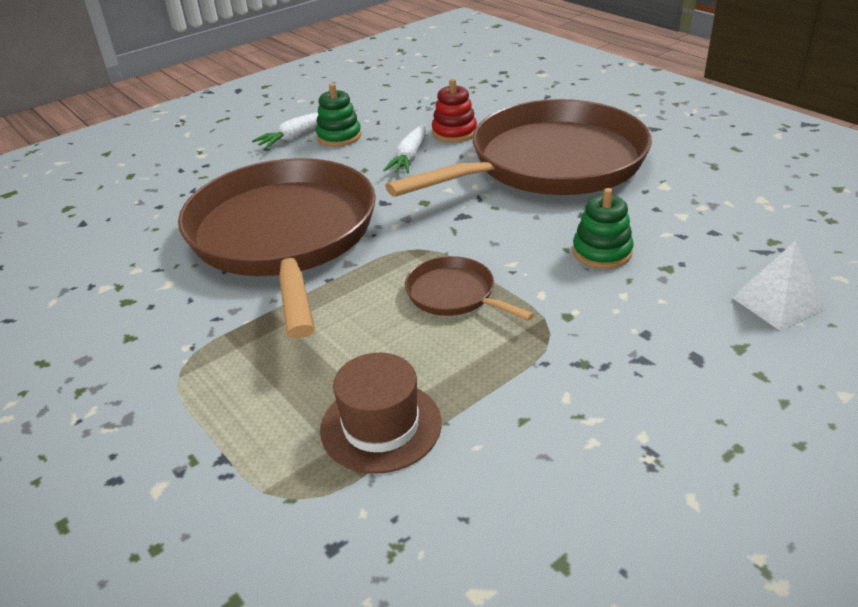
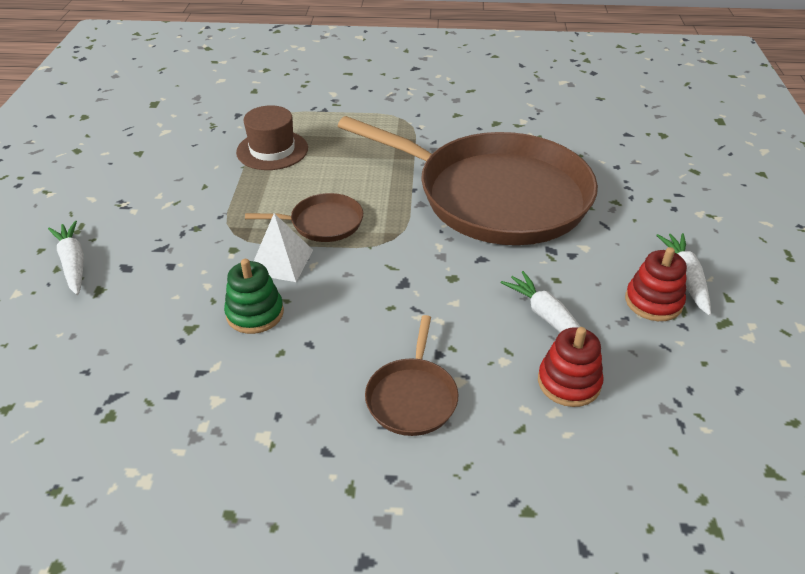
camera: 130 degrees right, 5 degrees up
green stacking toy [316,83,361,147] -> red stacking toy [625,247,687,321]
brown pan [385,99,652,197] -> brown pan [365,315,458,436], size x0.40
white pyramid [732,241,825,331] -> white pyramid moved to [254,213,313,282]
none -> white carrot [48,221,84,295]

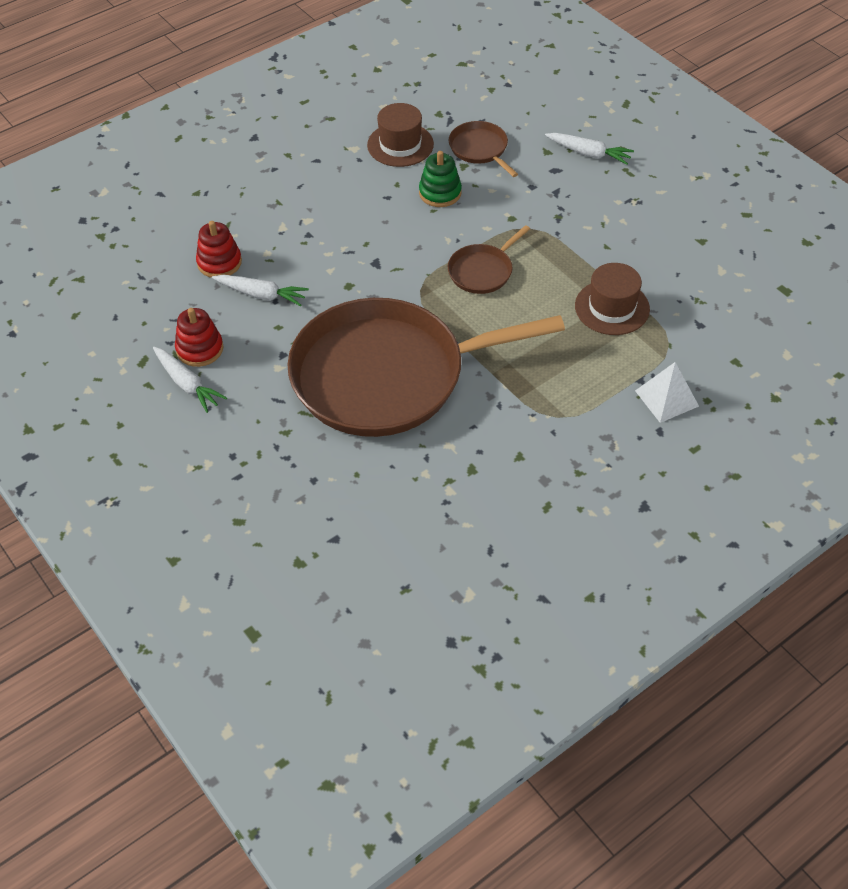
camera: 140 degrees right, 10 degrees up
white pyramid [254,213,313,282] -> white pyramid moved to [635,362,699,423]
brown pan [365,315,458,436] -> brown pan moved to [449,121,518,177]
none -> brown hat [367,103,434,167]

